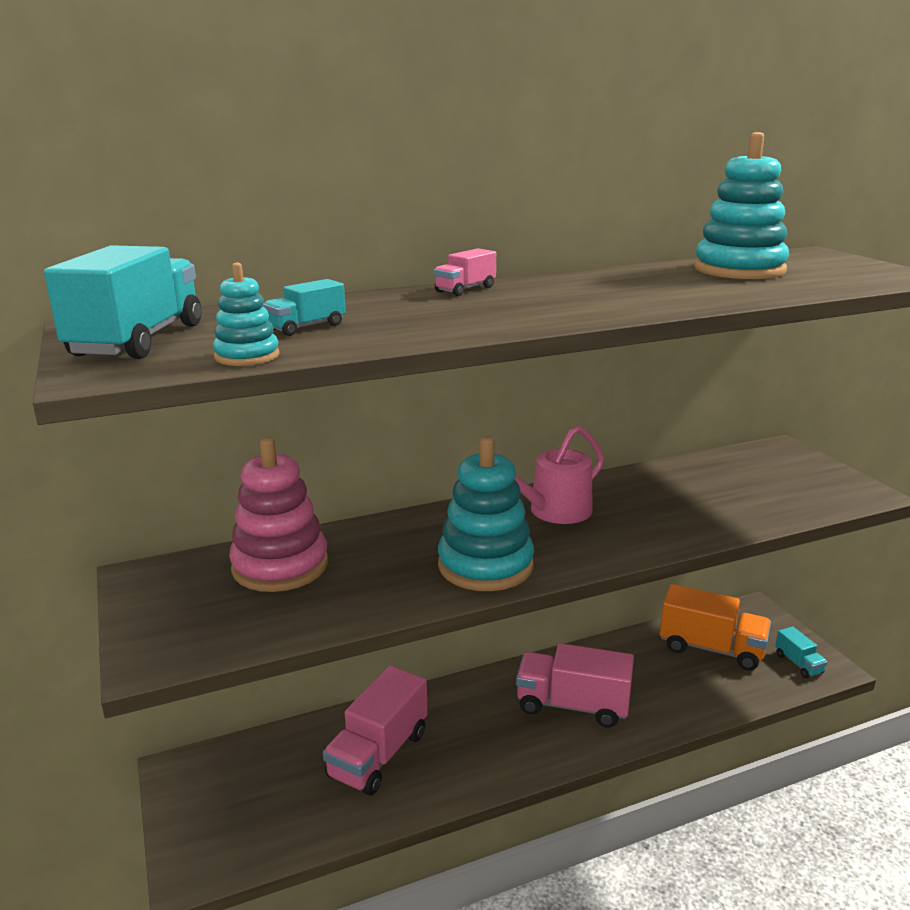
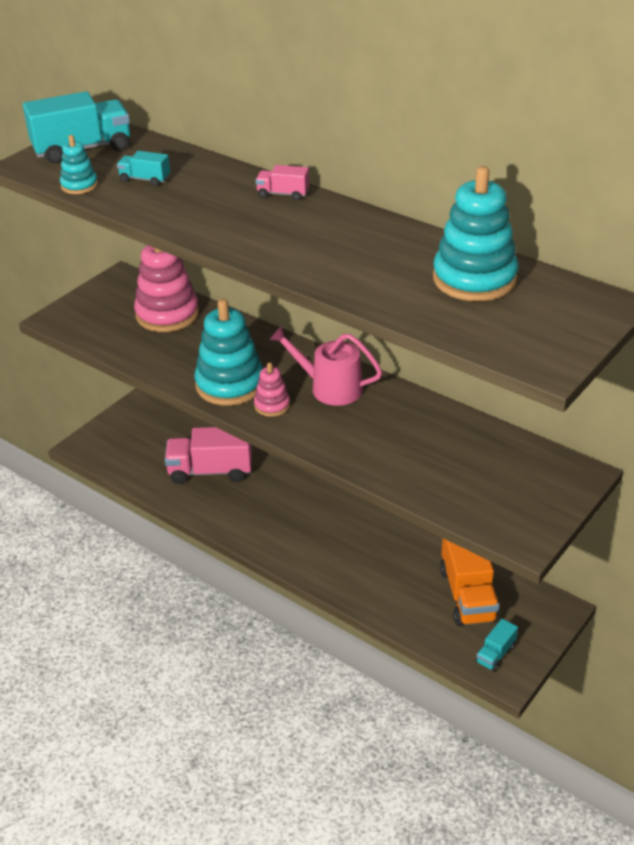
camera: 60 degrees right, 15 degrees up
pink truck [516,643,634,727] -> none
none -> pink stacking toy [254,362,290,417]

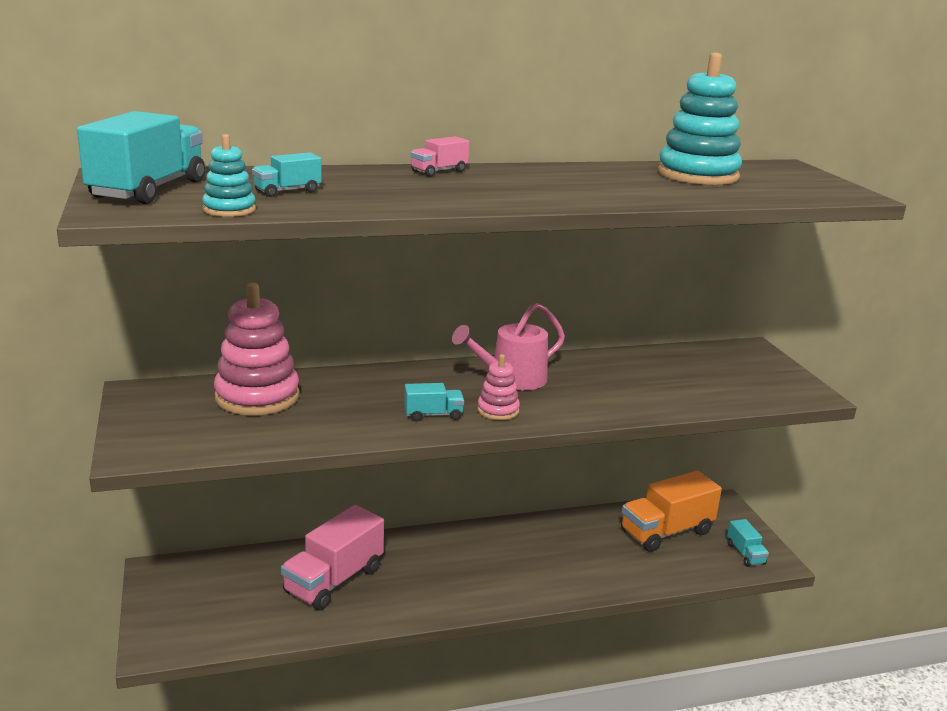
camera: 55 degrees left, 15 degrees down
turquoise stacking toy [194,299,263,406] -> turquoise truck [404,383,464,421]
orange truck [440,538,500,626] -> orange truck turned 120 degrees clockwise [621,471,722,552]

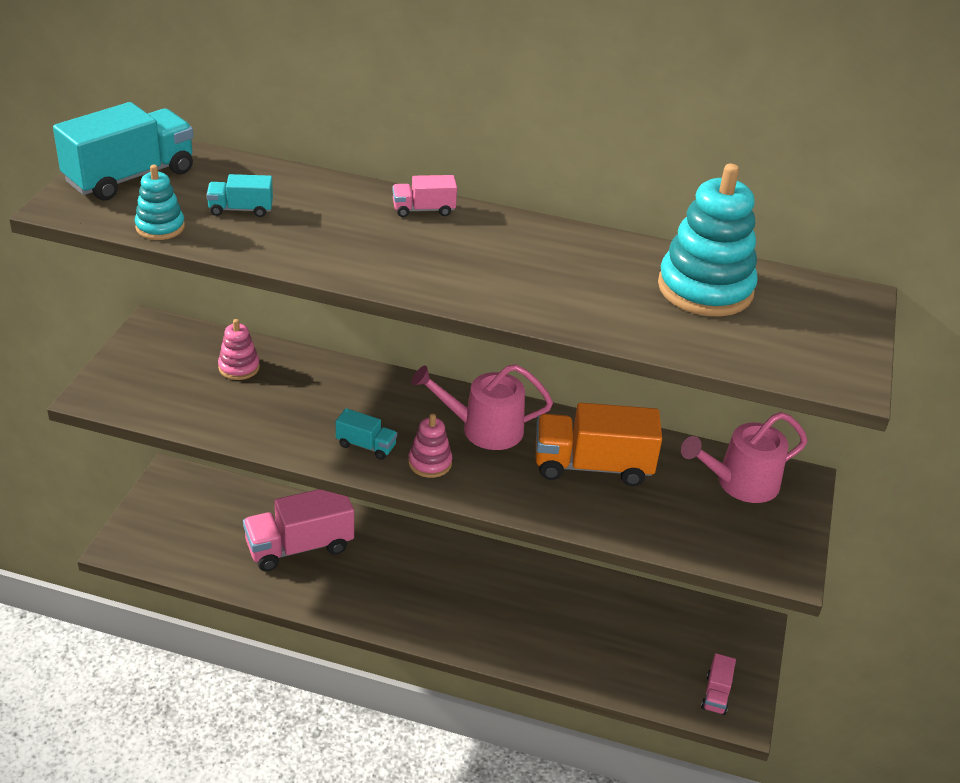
camera: 30 degrees right, 15 degrees up
pink stacking toy [214,283,300,416] -> pink stacking toy [218,319,260,380], size x0.51
orange truck [621,471,722,552] -> orange truck moved to [536,403,662,486]
turquoise truck [727,519,769,567] -> pink truck [701,653,736,715]
none -> pink watering can [681,412,807,503]

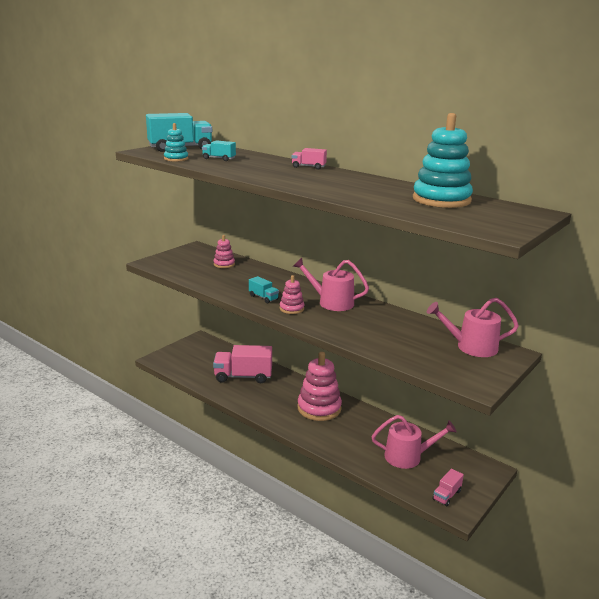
camera: 25 degrees right, 15 degrees down
orange truck [536,403,662,486] -> none
none -> pink stacking toy [298,352,342,421]
none -> pink watering can [371,415,457,469]

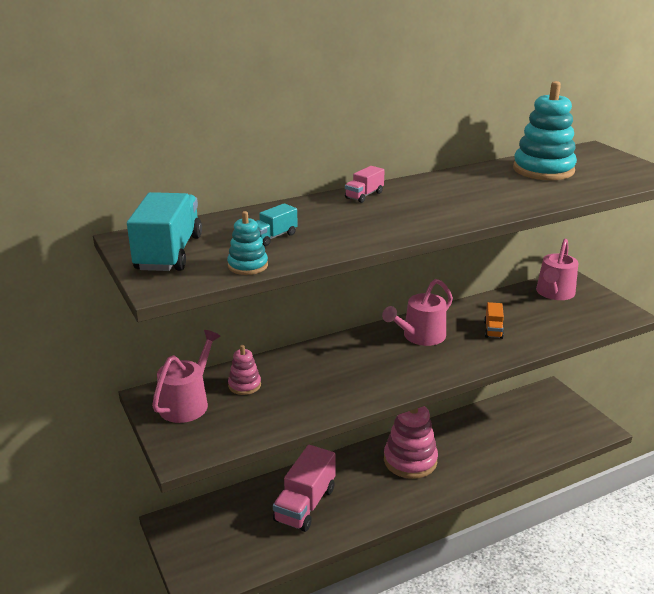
camera: 65 degrees left, 5 degrees up
turquoise truck [249,276,279,303] -> none
pink stacking toy [280,275,305,314] -> none
pink watering can [371,415,457,469] -> pink watering can moved to [152,330,221,423]
pink truck [433,469,464,506] -> none
none -> orange truck [484,302,504,339]

